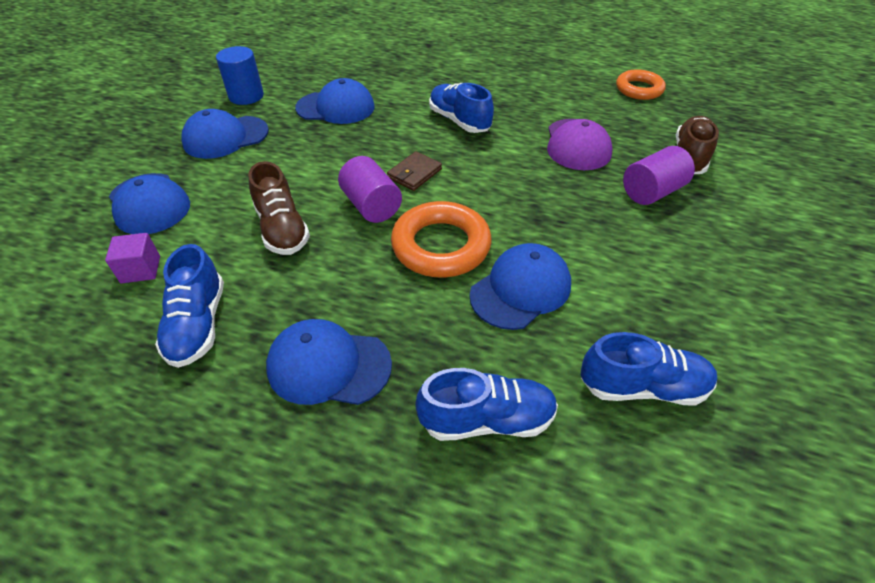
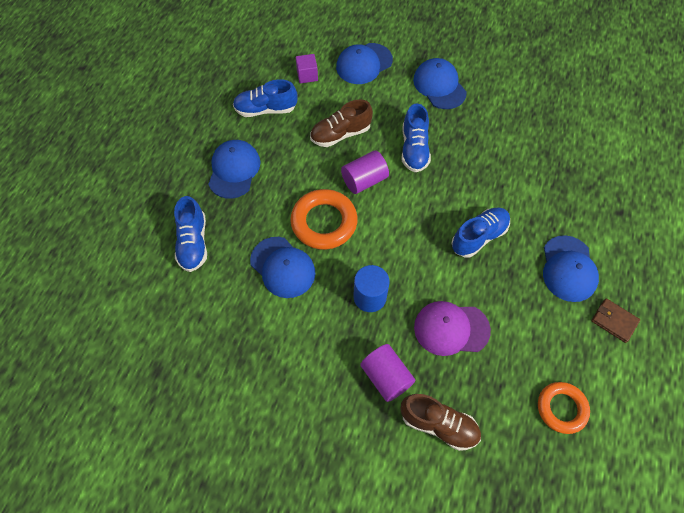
camera: 90 degrees right, 15 degrees up
blue cylinder [216,46,264,105] -> blue cylinder moved to [353,265,390,312]
blue cap [295,78,375,124] -> blue cap moved to [543,235,599,302]
brown wallet [387,151,442,191] -> brown wallet moved to [591,298,640,343]
blue shoe [581,332,717,406] -> blue shoe moved to [402,104,431,172]

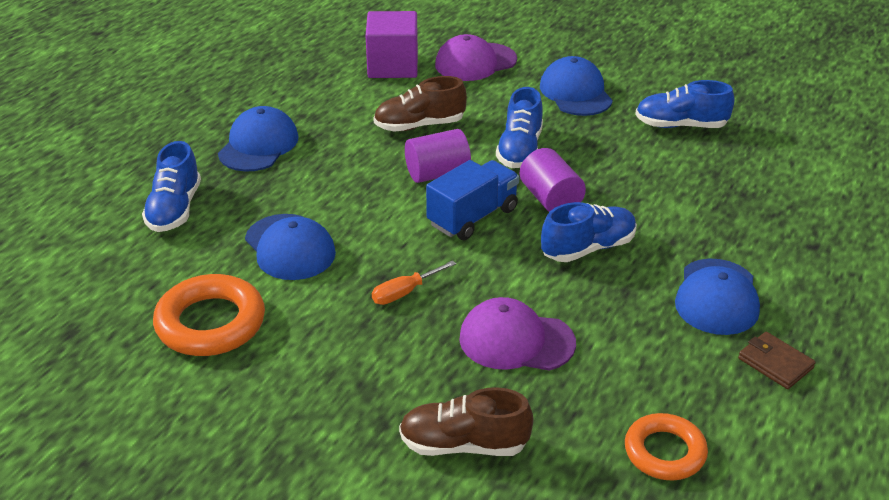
camera: 10 degrees right, 25 degrees down
blue shoe [233,79,298,117] -> blue shoe moved to [635,80,734,128]
orange ring [290,189,358,250] -> orange ring moved to [153,274,265,356]
purple cube [296,54,318,83] -> purple cube [366,11,418,78], size x1.85
blue cap [336,43,393,84] -> purple cap [435,34,517,81]
blue cylinder [353,265,390,312] -> orange screwdriver [372,260,456,305]
purple cylinder [360,344,416,402] -> purple cylinder moved to [520,148,586,212]
brown shoe [401,394,481,451] -> brown shoe turned 150 degrees clockwise [399,387,533,456]
none -> blue truck [426,160,519,240]

